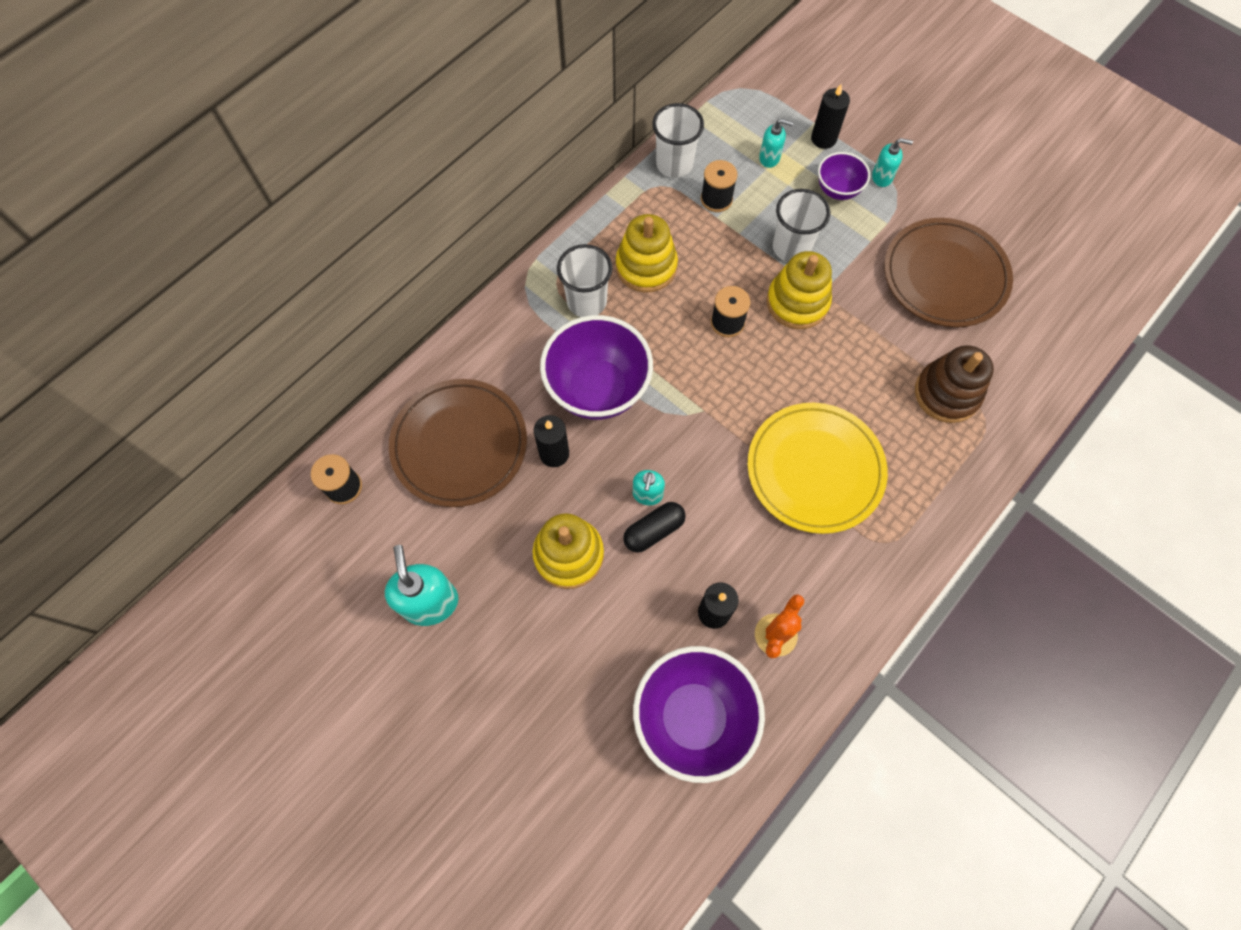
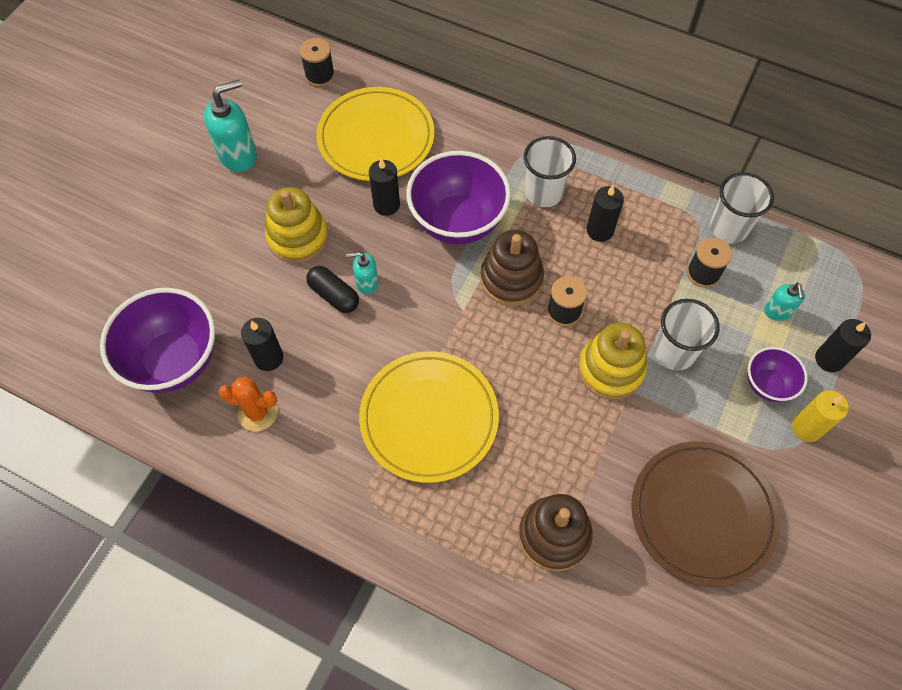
camera: 75 degrees right, 5 degrees down
brown plate [389,379,527,507] -> yellow plate [316,87,434,181]
yellow stacking toy [616,214,678,292] -> black candle [587,186,624,242]
turquoise soap dispenser [872,138,913,187] -> yellow candle [792,390,849,442]
none -> brown stacking toy [480,230,544,306]

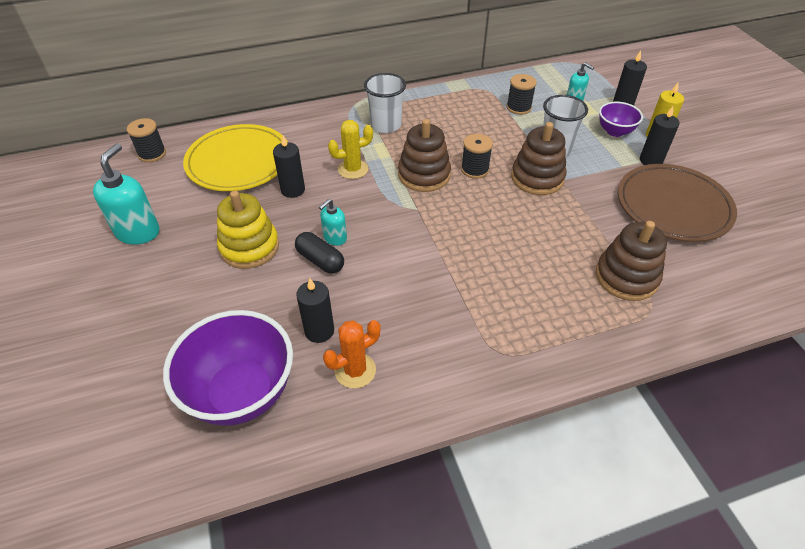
camera: 45 degrees left, 15 degrees down
black capsule [306,266,359,313] -> black capsule turned 45 degrees clockwise [295,232,344,274]
yellow plate [359,351,499,483] -> none
purple bowl [406,151,511,245] -> yellow cactus [328,120,373,179]
yellow stacking toy [578,323,647,400] -> brown stacking toy [511,122,566,195]
black candle [587,186,624,242] -> black candle moved to [640,106,680,165]
white cup [710,172,774,244] -> none

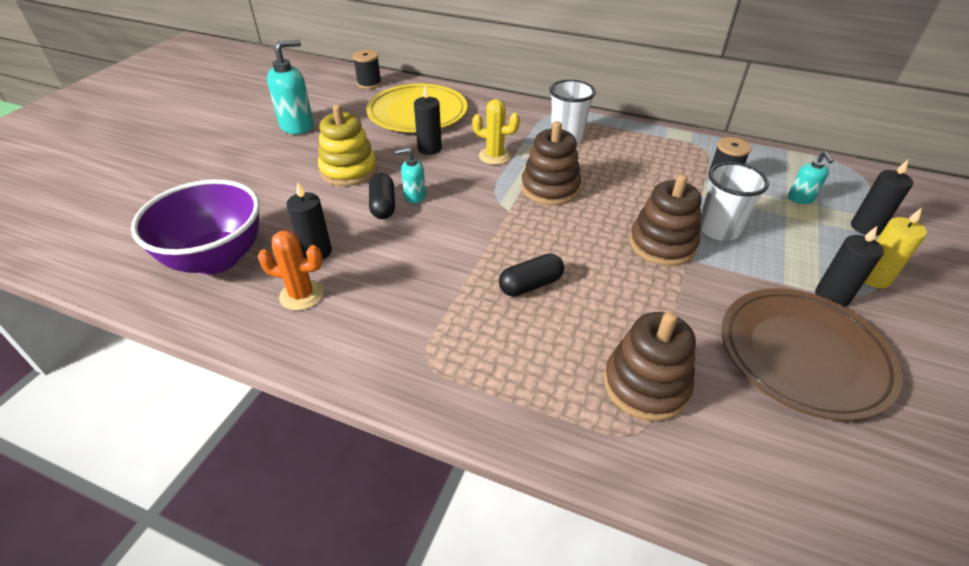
camera: 40 degrees right, 5 degrees down
black spool [461,134,493,179] -> none
purple bowl [599,102,643,137] -> none
none -> black capsule [499,253,564,296]

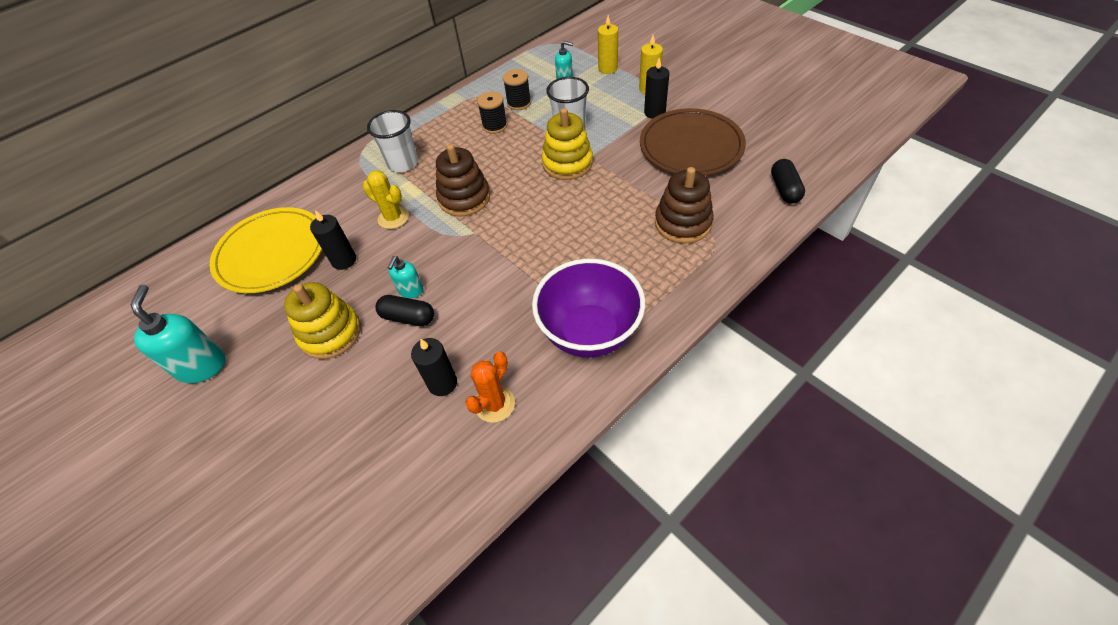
camera: 60 degrees left, 10 degrees up
purple bowl [131,179,260,274] -> purple bowl moved to [532,259,645,358]
black spool [353,50,382,89] -> black spool moved to [477,91,508,134]
yellow cactus [472,99,520,165] -> yellow cactus turned 75 degrees clockwise [363,170,409,229]
black capsule [499,253,564,296] -> black capsule moved to [771,159,805,203]
brown stacking toy [629,174,702,266] -> yellow stacking toy [542,108,593,180]
black candle [851,160,913,236] -> yellow candle [598,15,618,74]

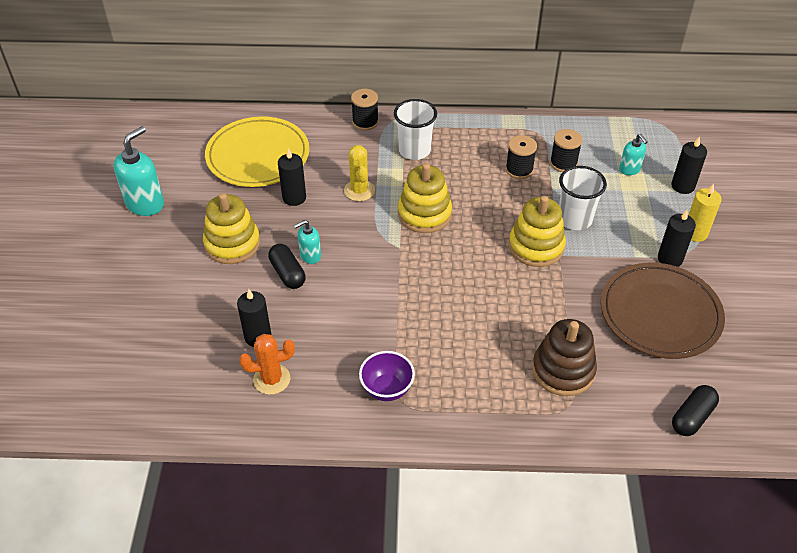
camera: 40 degrees right, 5 degrees down
brown stacking toy [436,144,490,216] -> yellow stacking toy [398,163,452,233]
purple bowl [532,259,645,358] -> purple bowl [359,351,415,401], size x0.53
yellow candle [598,15,618,74] -> black candle [671,136,707,194]
none -> black spool [351,89,379,131]

